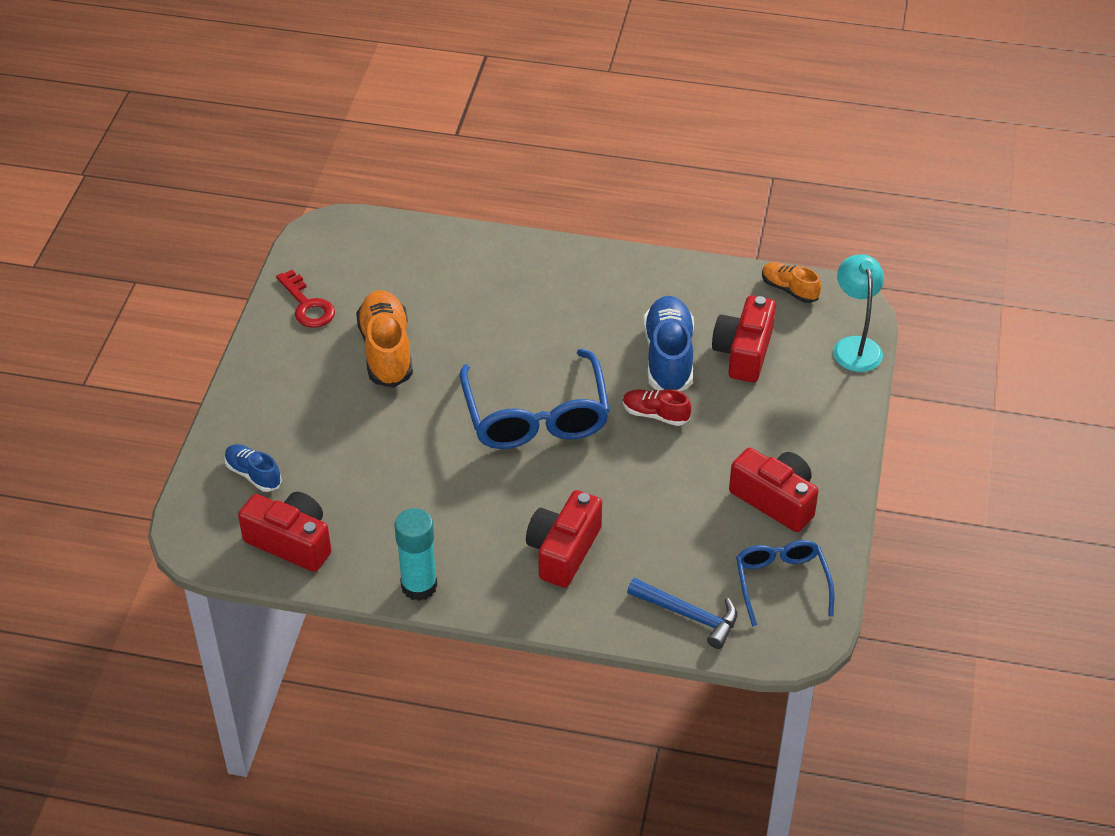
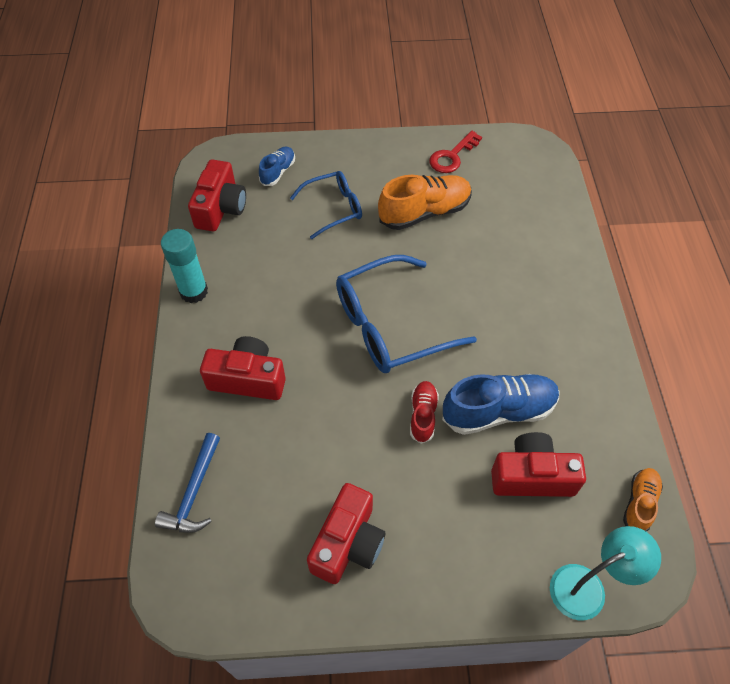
camera: 75 degrees right, 10 degrees up
blue glasses [736,540,834,627] -> blue glasses moved to [290,171,362,239]

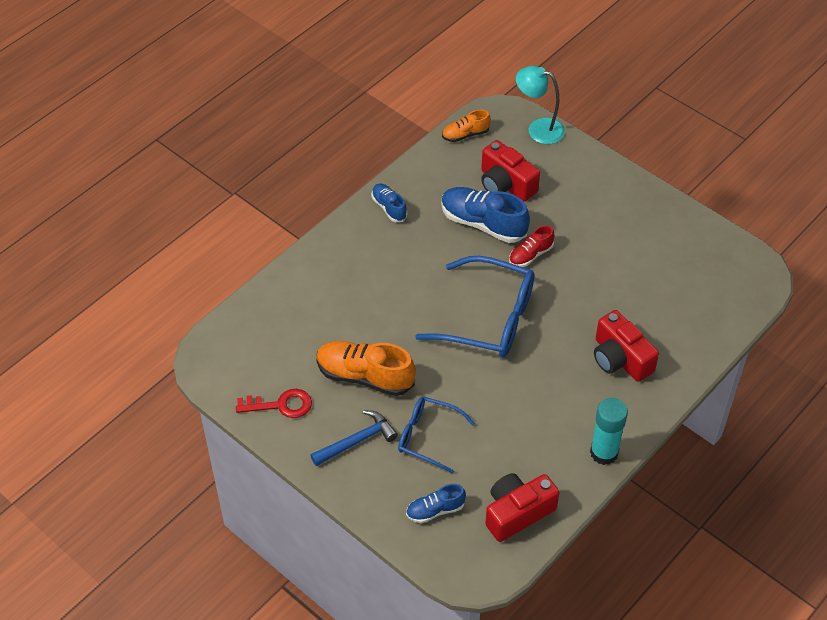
camera: 135 degrees left, 5 degrees down
blue hammer [155,433,220,533] -> blue hammer moved to [310,410,398,466]
red camera [307,483,385,584] -> none
none -> blue shoe [372,184,407,222]

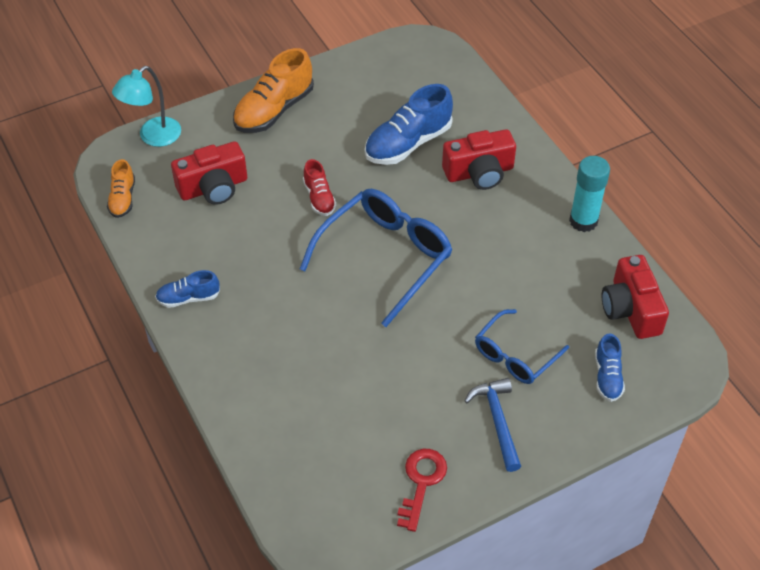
camera: 70 degrees left, 0 degrees up
orange shoe [316,341,416,396] -> orange shoe moved to [233,48,314,133]
blue shoe [441,187,530,243] -> blue shoe moved to [365,84,453,165]

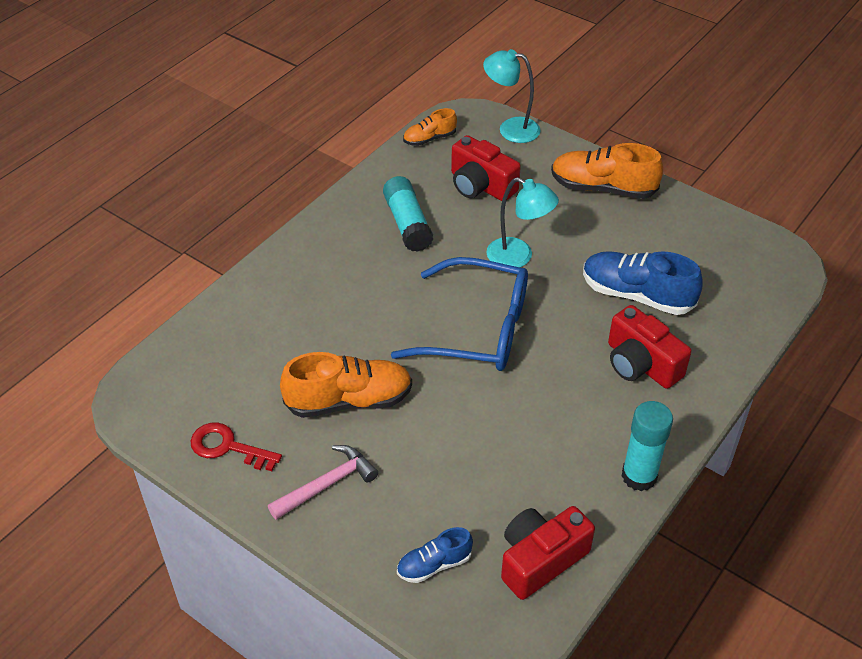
camera: 65 degrees right, 5 degrees down
blue shoe [155,270,220,308] -> none
red shoe [303,159,336,216] -> turquoise lamp [487,177,559,267]
red key [397,449,447,532] -> red key turned 150 degrees counterclockwise [191,422,282,471]
blue hammer [465,378,521,472] -> pink hammer [268,445,378,520]
blue glasses [475,309,569,384] -> none
none -> orange shoe [280,352,412,418]
none -> turquoise glue stick [383,176,433,252]

